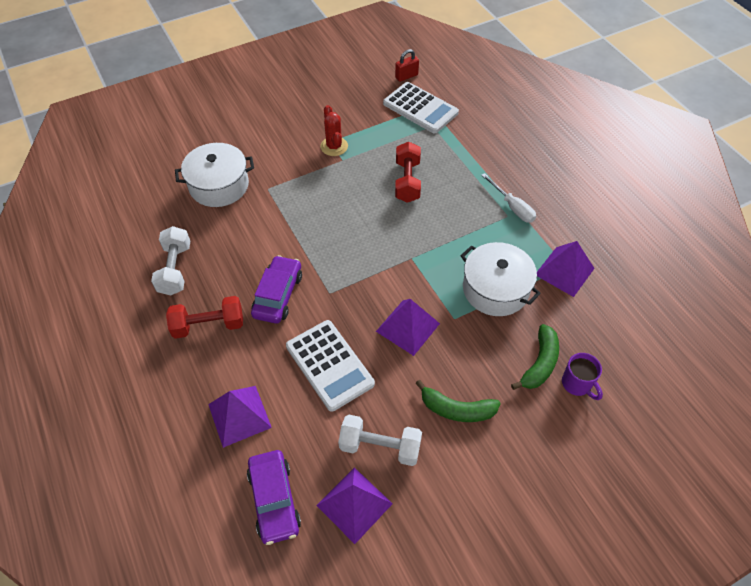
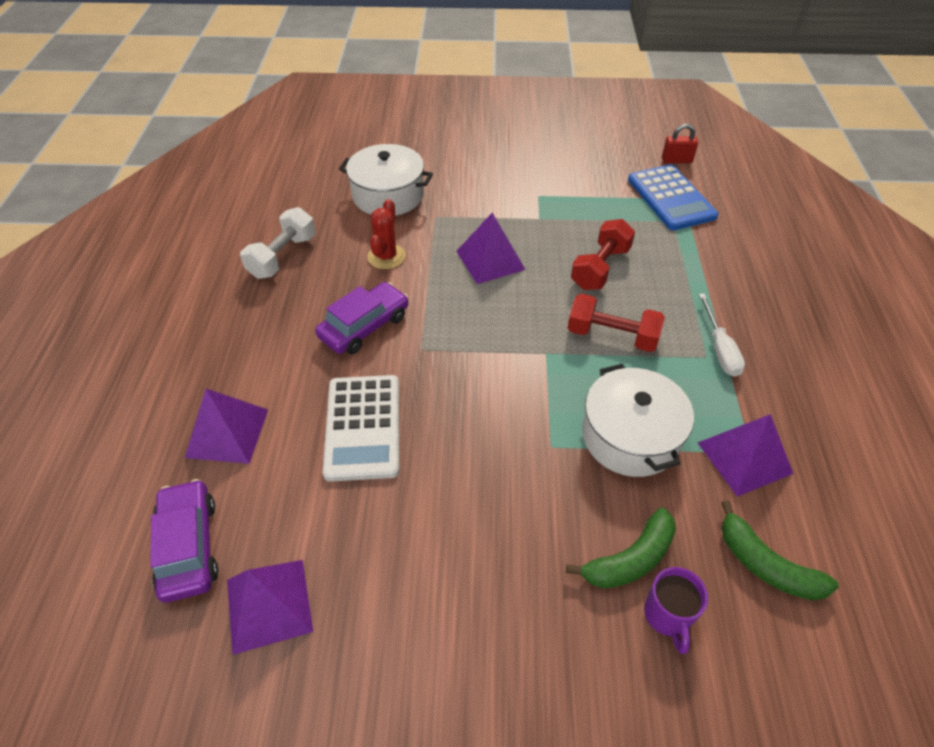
camera: 30 degrees right, 5 degrees down
red dumbbell [166,296,243,339] -> red dumbbell moved to [568,293,665,352]
purple car [247,450,301,545] -> purple car turned 150 degrees clockwise [150,479,219,602]
red cactus [320,105,348,156] -> red cactus moved to [367,199,406,269]
white dumbbell [338,415,422,466] -> none
purple pyramid [376,299,440,356] -> purple pyramid moved to [456,213,526,284]
white calculator [383,82,459,134] -> blue calculator [628,164,718,230]
green banana [416,380,501,422] -> green banana moved to [721,500,839,601]

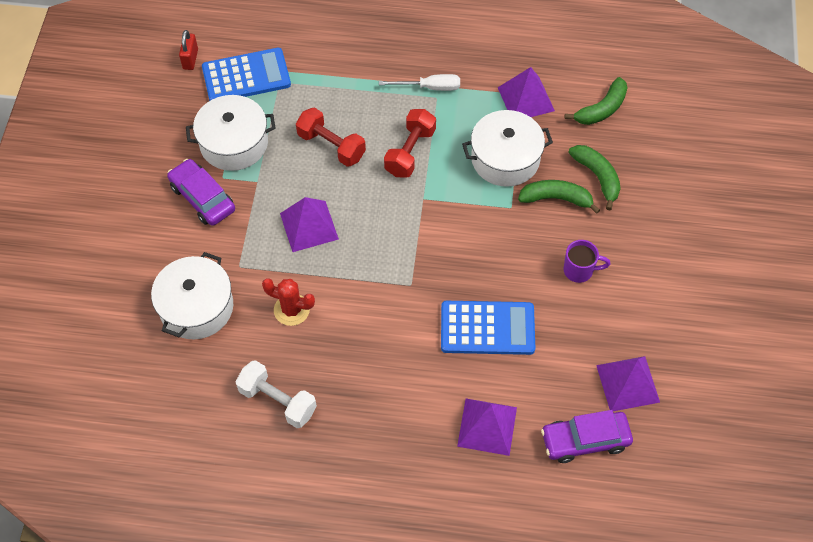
camera: 85 degrees left, 10 degrees up
purple car [315,282,409,354] -> purple car moved to [167,159,235,226]
white calculator [323,375,399,482] -> blue calculator [441,301,535,355]
purple mug [644,567,708,654] -> purple mug moved to [564,240,611,283]
none -> white pot [186,95,276,171]
none -> green banana [518,180,600,214]

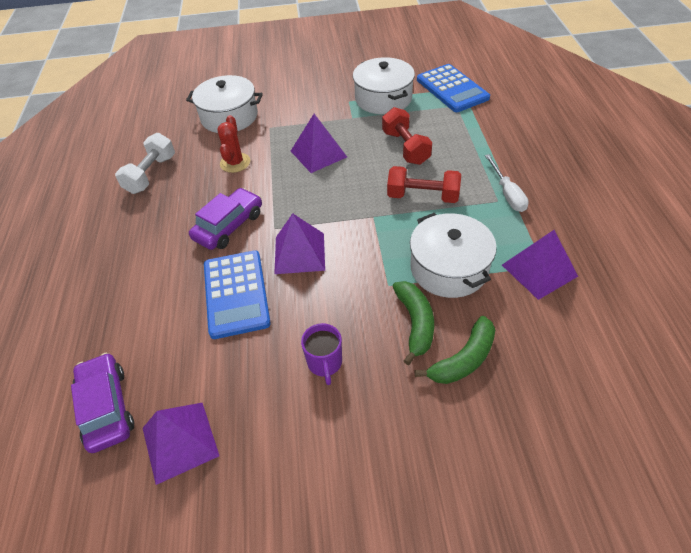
camera: 80 degrees right, 10 degrees down
purple car [167,159,235,226] -> purple car moved to [189,188,262,250]
red padlock [179,30,198,70] -> none
red dumbbell [296,107,366,167] -> red dumbbell turned 45 degrees counterclockwise [382,107,432,165]
purple pyramid [457,399,517,456] -> purple pyramid moved to [274,213,325,274]
green banana [565,77,628,125] -> none

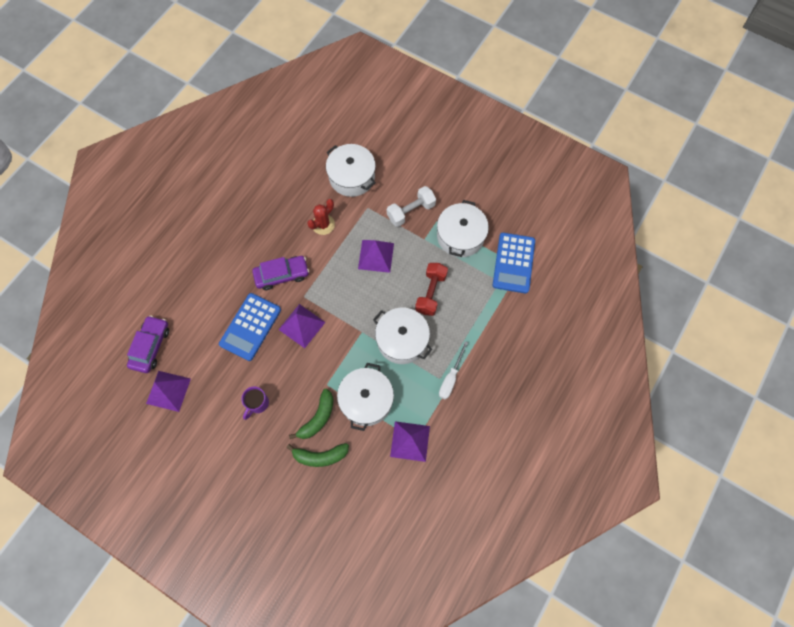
camera: 35 degrees right, 20 degrees up
white dumbbell [115,133,175,194] -> white dumbbell moved to [387,186,436,227]
red dumbbell [387,166,461,203] -> white pot [373,308,433,364]

